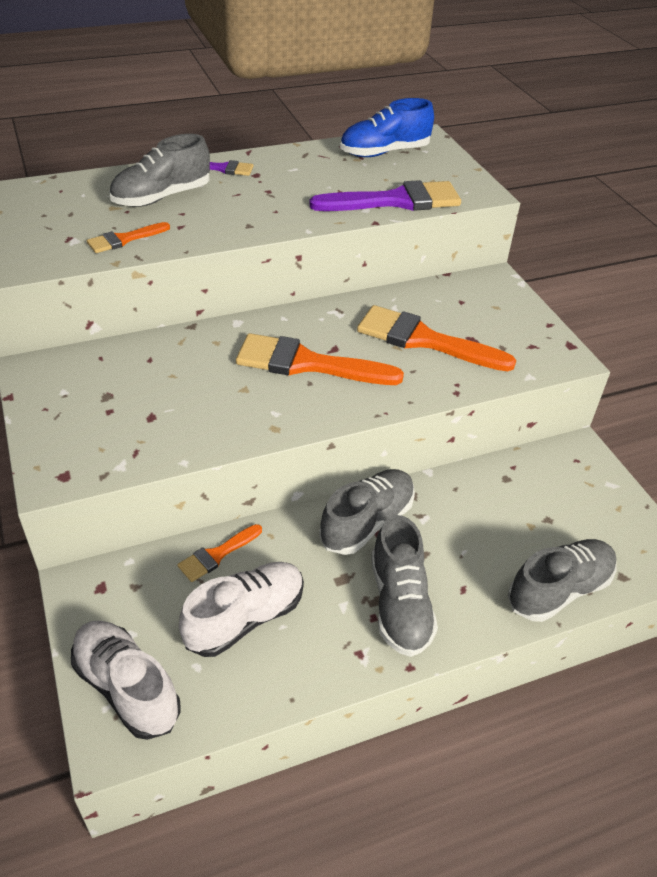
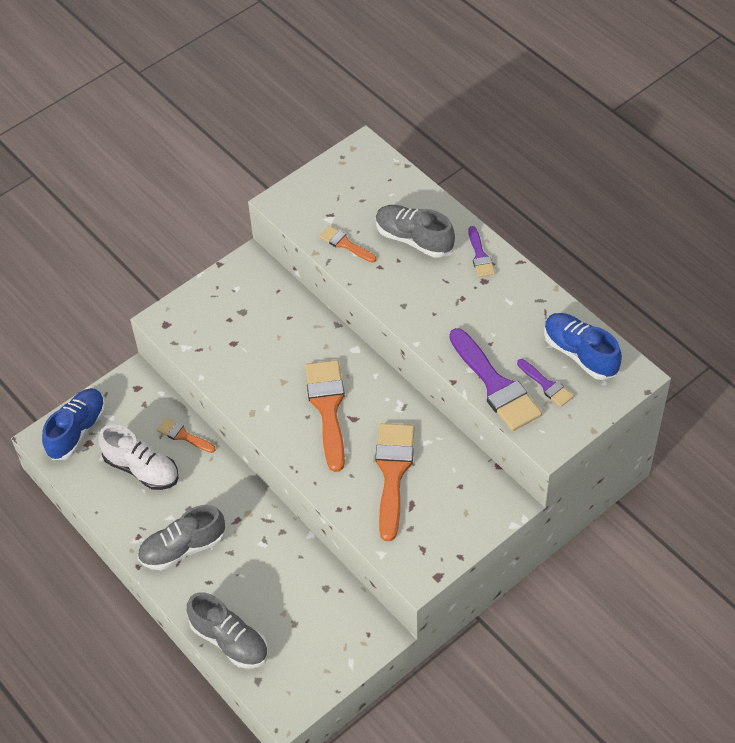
camera: 75 degrees right, 10 degrees up
white shoe [71,621,181,740] -> blue shoe [42,388,106,460]
grey shoe [319,469,415,555] -> none
none -> purple brush [517,359,574,407]

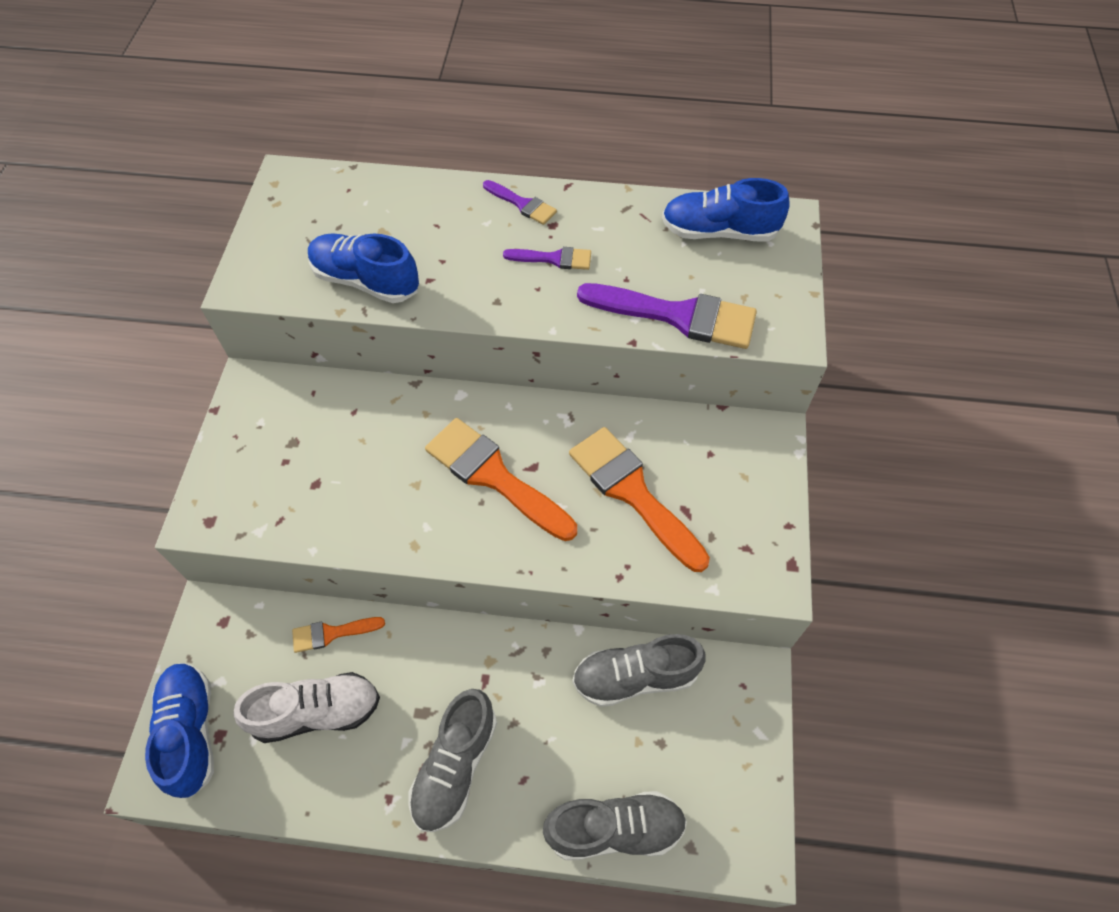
camera: 45 degrees left, 5 degrees up
orange brush [319,225,376,263] -> blue shoe [308,233,419,303]
grey shoe [376,205,455,258] -> grey shoe moved to [572,634,706,707]
purple brush [517,359,574,407] -> purple brush moved to [503,247,591,270]

